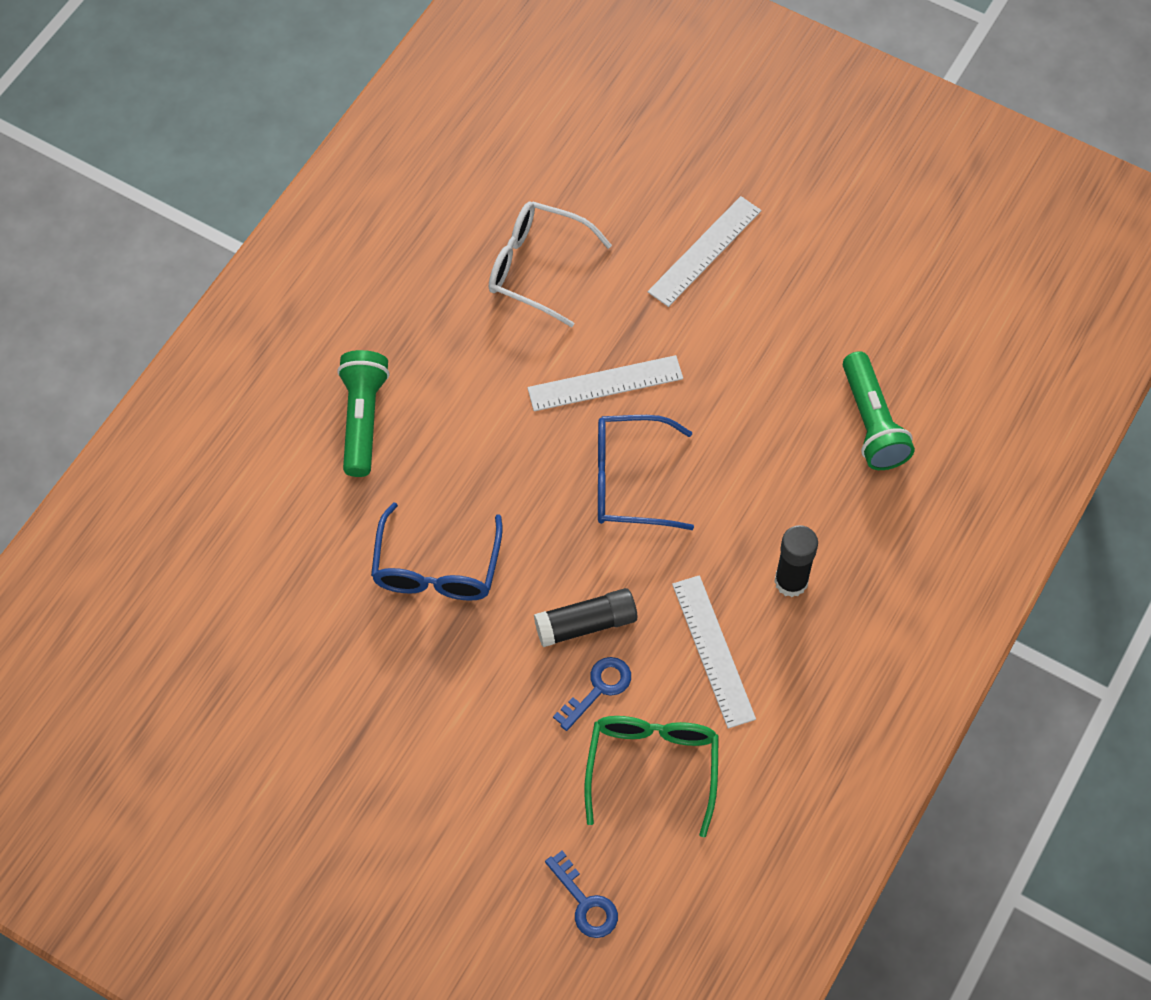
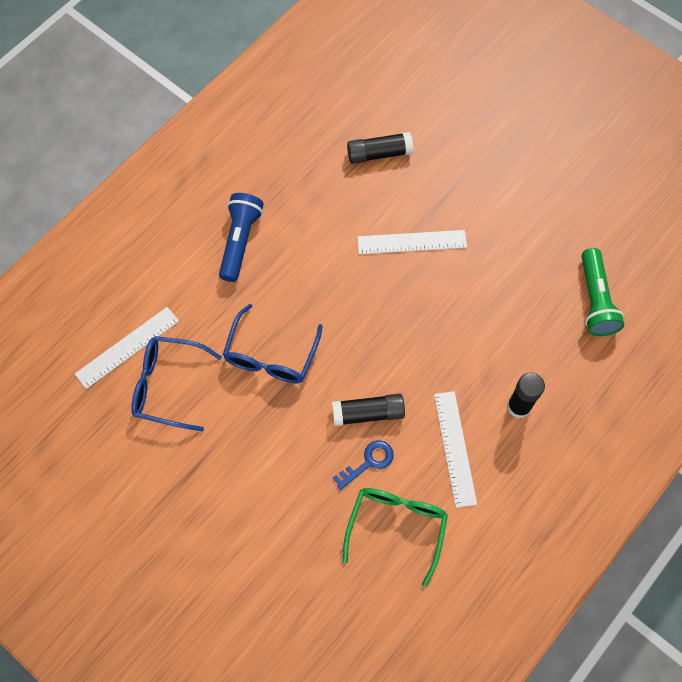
camera: 10 degrees right, 5 degrees up
green flashlight [337,350,390,477] -> blue flashlight [219,193,264,282]
white glasses [489,202,612,327] -> black glue stick [347,132,413,164]
blue key [545,851,618,938] -> none
blue glasses [598,415,694,530] -> blue glasses moved to [131,336,222,432]
white ruler [648,196,761,307] -> white ruler moved to [75,307,179,389]

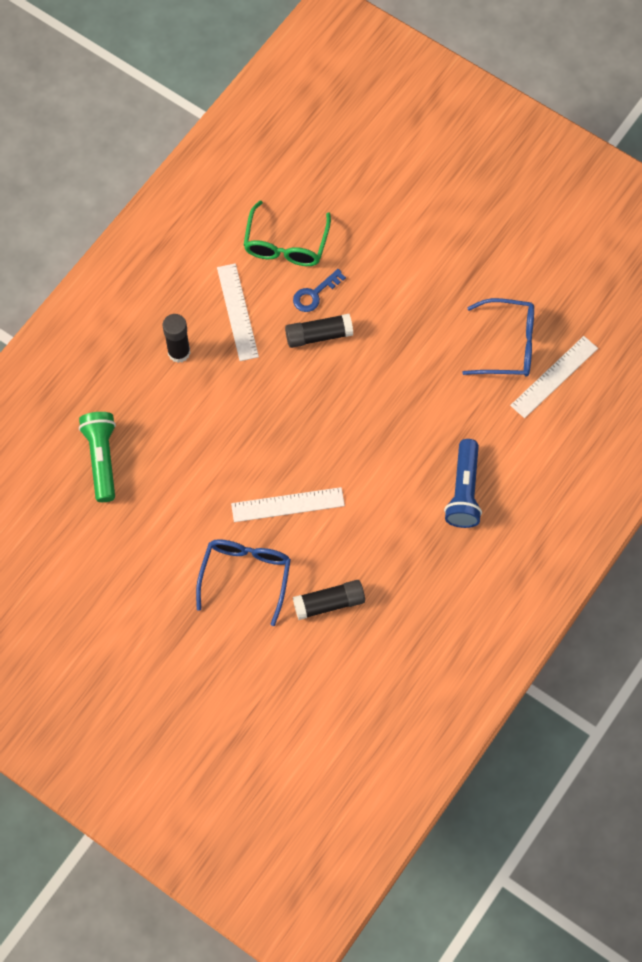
camera: 175 degrees right, 0 degrees up
blue glasses [223,304,323,383] -> blue glasses moved to [196,539,291,626]

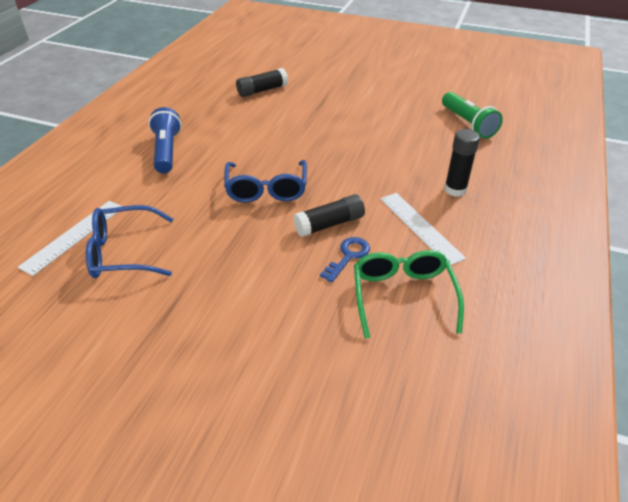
camera: 165 degrees right, 25 degrees down
blue glasses [196,539,291,626] -> blue glasses moved to [224,160,307,203]
white ruler [231,487,345,522] -> none

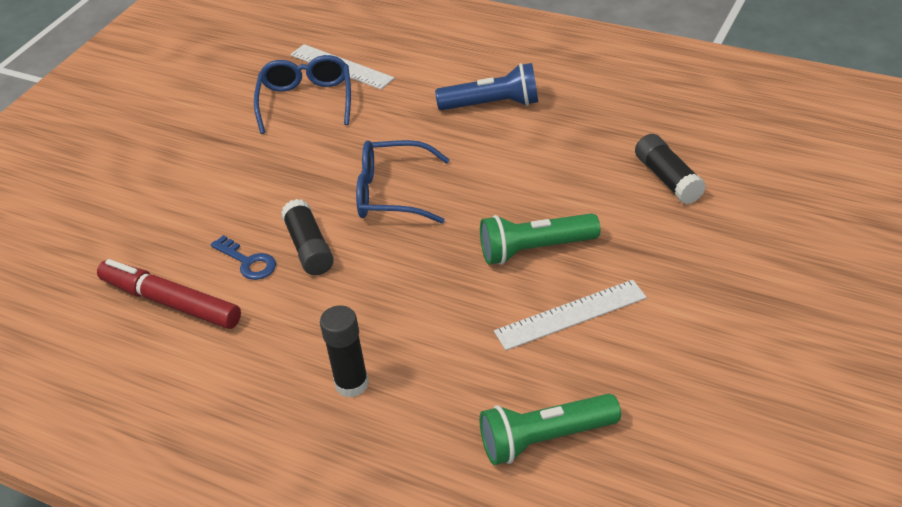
camera: 100 degrees right, 0 degrees up
green glasses [354,250,464,339] -> red marker [97,259,241,329]
white ruler [380,193,466,265] -> white ruler moved to [494,280,647,350]
none -> green flashlight [480,213,600,265]

